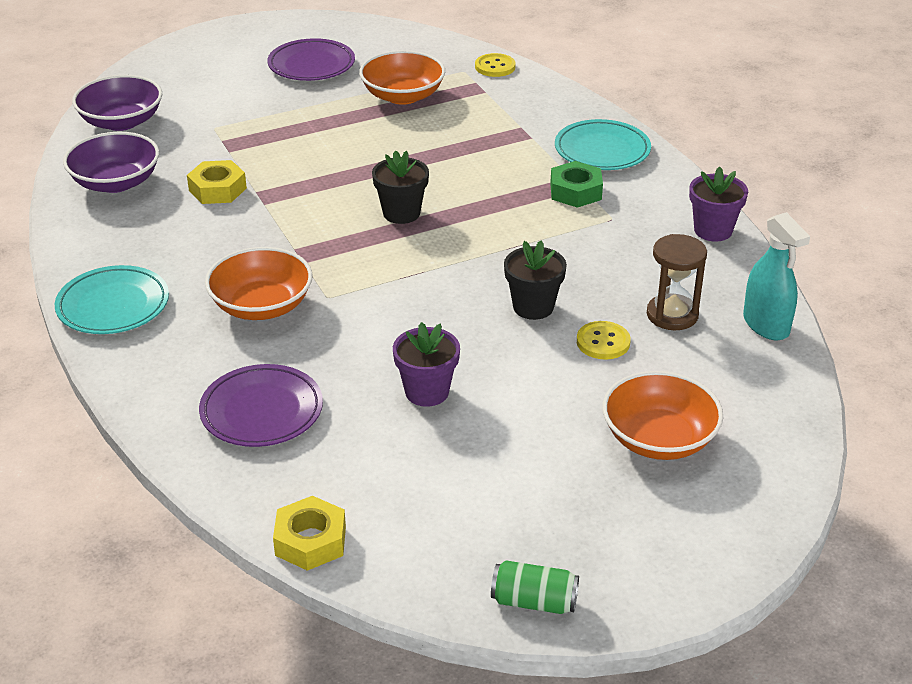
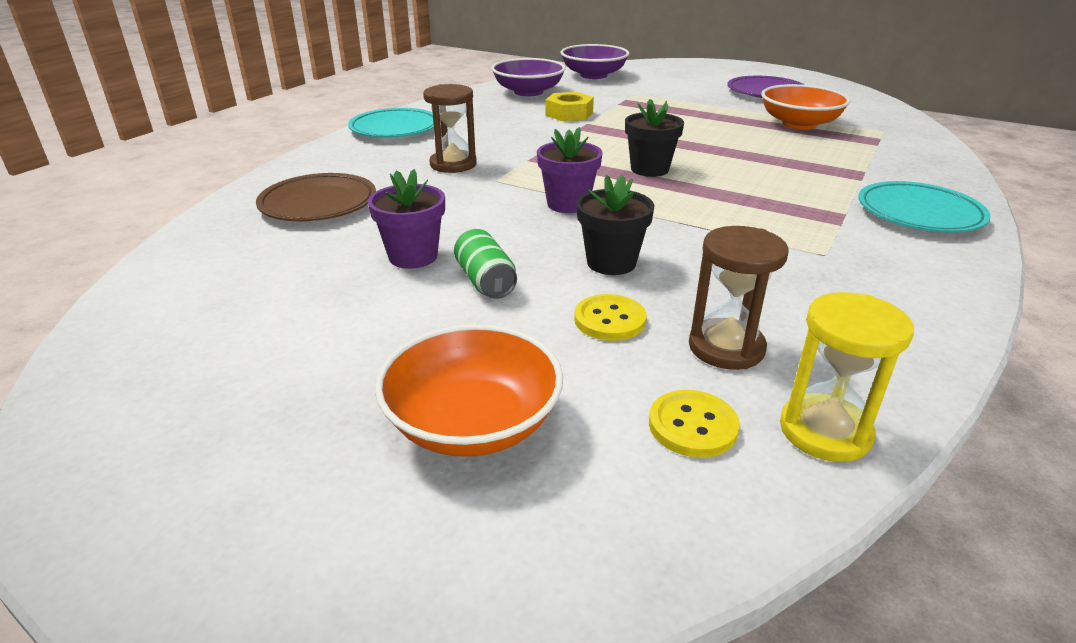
camera: 55 degrees right, 5 degrees down
purple plate [199,364,323,447] -> brown plate [256,173,376,221]
orange bowl [205,247,313,320] -> brown hourglass [423,84,477,173]
yellow nut [273,496,346,571] -> none
yellow button [475,53,516,77] -> yellow button moved to [649,390,740,458]
green can [491,560,579,614] -> green can moved to [454,229,517,299]
green nut [550,161,603,208] -> none
purple flower pot [689,166,748,242] -> purple flower pot moved to [537,127,603,213]
turquoise spray bottle [743,212,810,340] -> yellow hourglass [780,292,914,462]

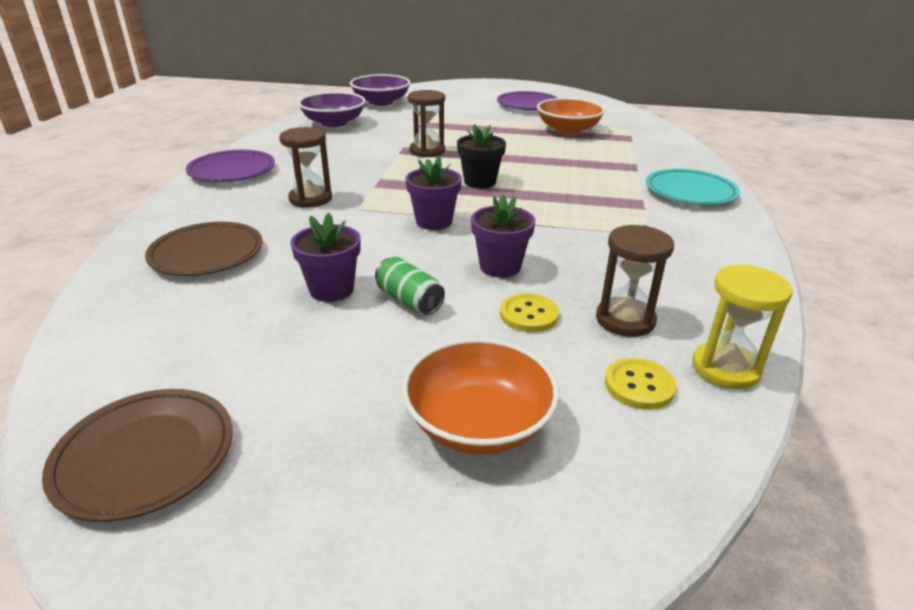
camera: 20 degrees left, 0 degrees up
turquoise plate [348,108,434,138] -> purple plate [186,150,275,182]
yellow nut [546,92,594,121] -> none
black flower pot [577,175,655,275] -> purple flower pot [471,194,535,278]
none -> brown plate [42,389,233,522]
none -> brown hourglass [408,90,445,158]

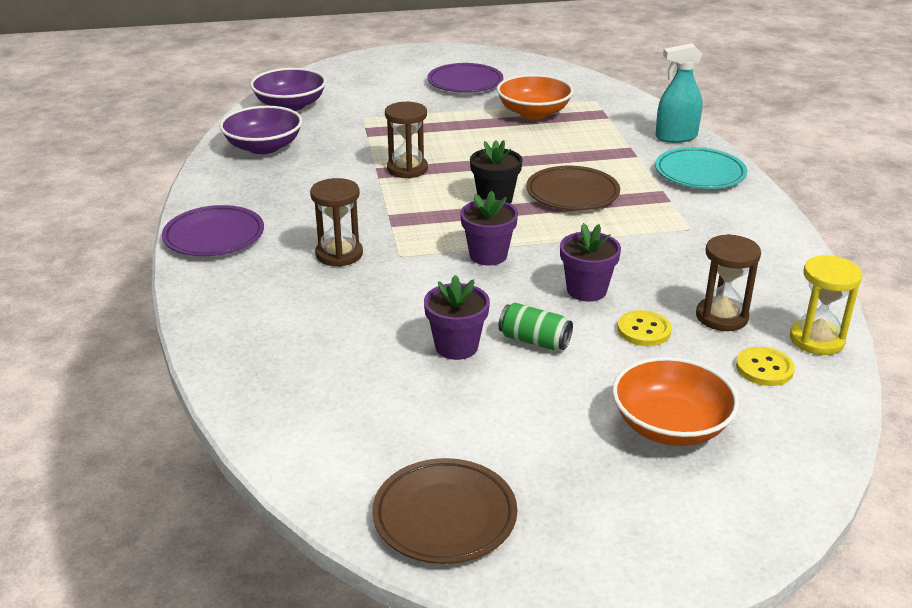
camera: 20 degrees left, 0 degrees up
brown plate [145,222,263,276] -> brown plate moved to [526,166,620,210]
none -> turquoise spray bottle [655,43,703,143]

